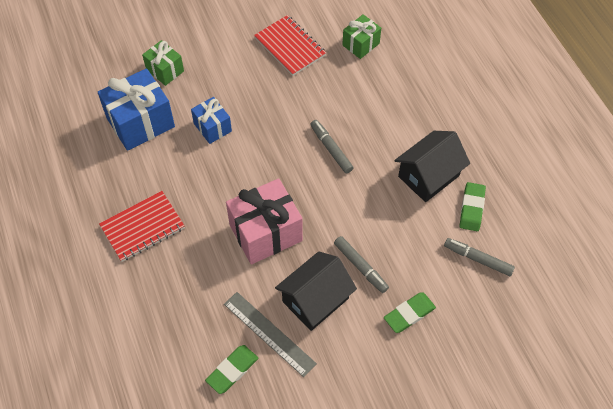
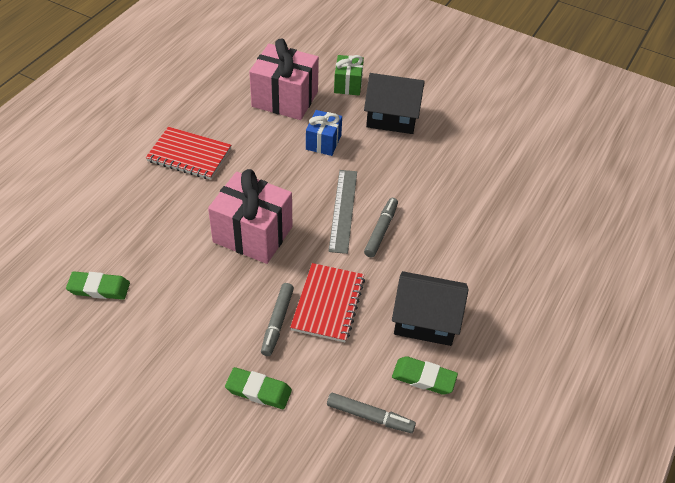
camera: 50 degrees right, 10 degrees down
blue gift [98,68,175,151] -> pink gift [249,39,319,120]
grey ruler [224,292,317,377] -> grey ruler moved to [328,170,357,254]
red notebook [254,15,326,76] -> red notebook moved to [290,263,365,342]
black house [275,252,357,331] -> black house moved to [364,73,425,134]
green gift [342,14,381,59] -> none
grey marker [444,238,515,276] -> grey marker turned 120 degrees clockwise [327,393,416,433]
green eraser [460,182,486,231] -> green eraser turned 45 degrees clockwise [392,356,458,395]

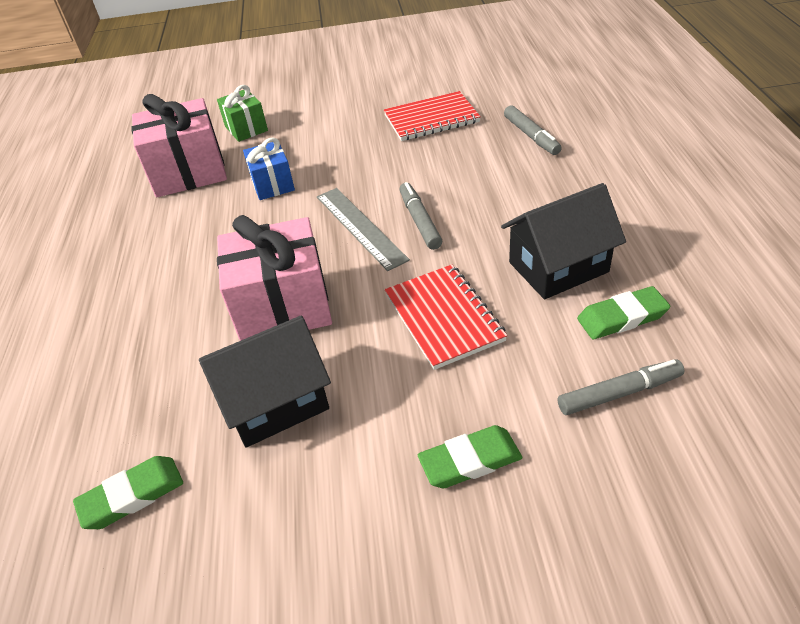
camera: 30 degrees left, 5 degrees down
red notebook [146,127,231,180] -> red notebook moved to [384,91,481,141]
grey marker [261,283,294,356] -> grey marker moved to [504,105,562,155]
black house [364,73,425,134] -> black house moved to [199,316,331,448]

